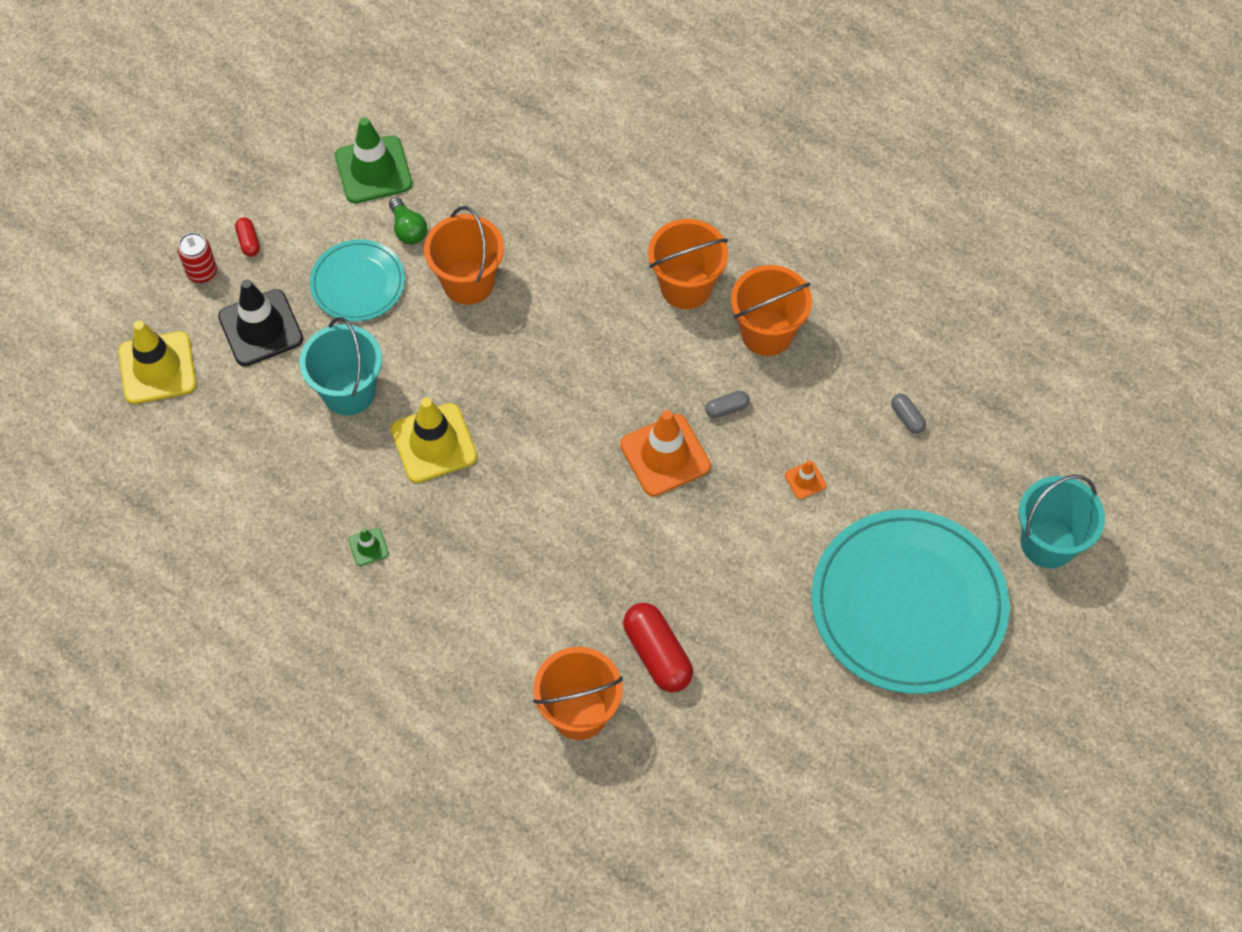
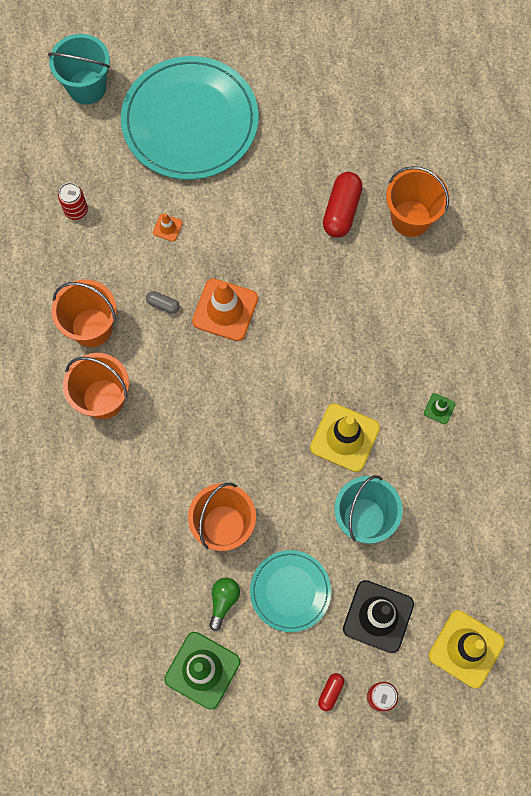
camera: 135 degrees left, 10 degrees up
grey capsule [891,394,926,434] -> red can [58,183,88,220]

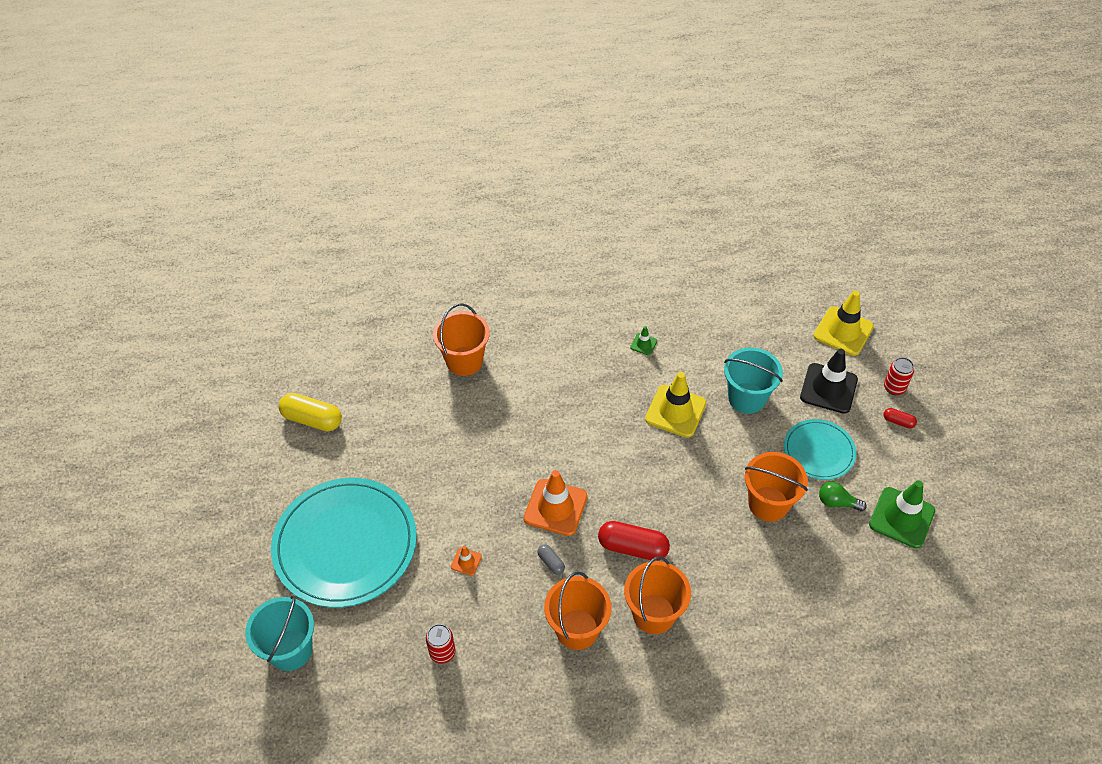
camera: 90 degrees left, 20 degrees down
grey capsule [146,291,180,314] -> grey capsule turned 60 degrees counterclockwise [537,544,565,575]
red capsule [323,172,363,238] -> red capsule moved to [598,521,670,561]
none -> yellow capsule [279,393,342,431]

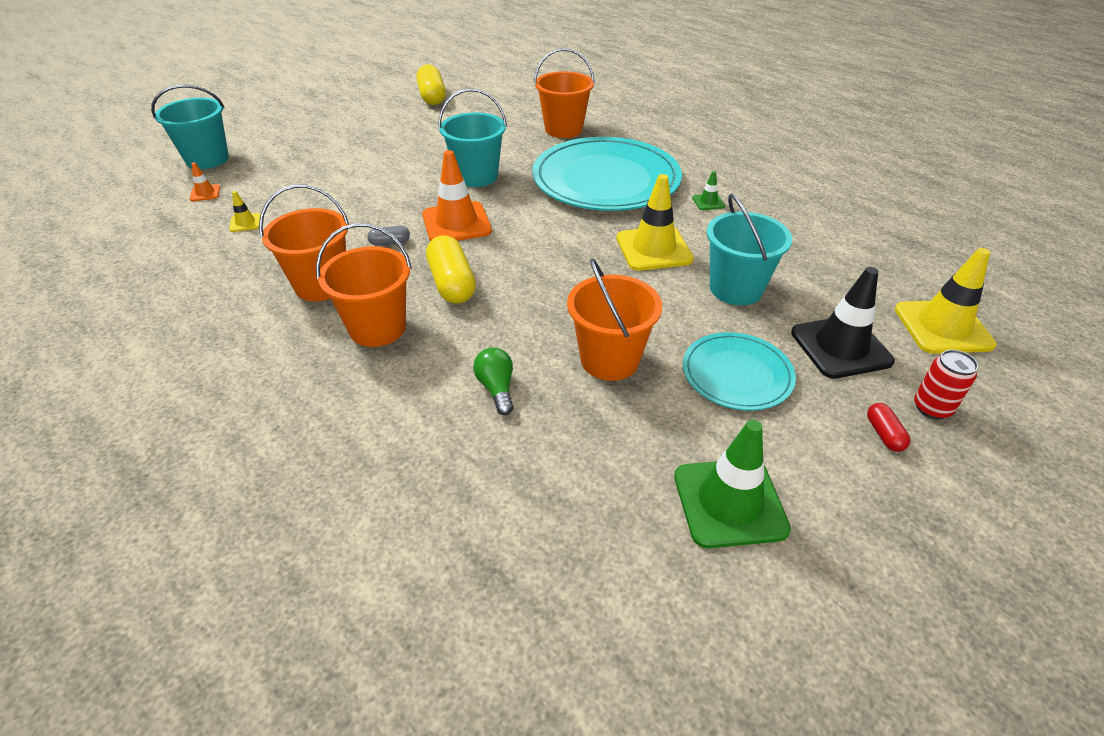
camera: 55 degrees right, 10 degrees down
turquoise plate [271,478,417,608] -> turquoise plate moved to [532,137,682,211]
red can [426,624,456,664] -> yellow traffic cone [229,191,260,232]
orange traffic cone [451,546,482,576] -> orange traffic cone moved to [190,162,220,201]
grey capsule [537,544,565,575] -> grey capsule turned 60 degrees clockwise [367,226,410,246]
red capsule [598,521,670,561] -> yellow capsule [426,235,476,304]
green light bulb [819,481,867,511] -> green light bulb moved to [473,347,514,415]
none -> turquoise bucket [438,88,507,187]

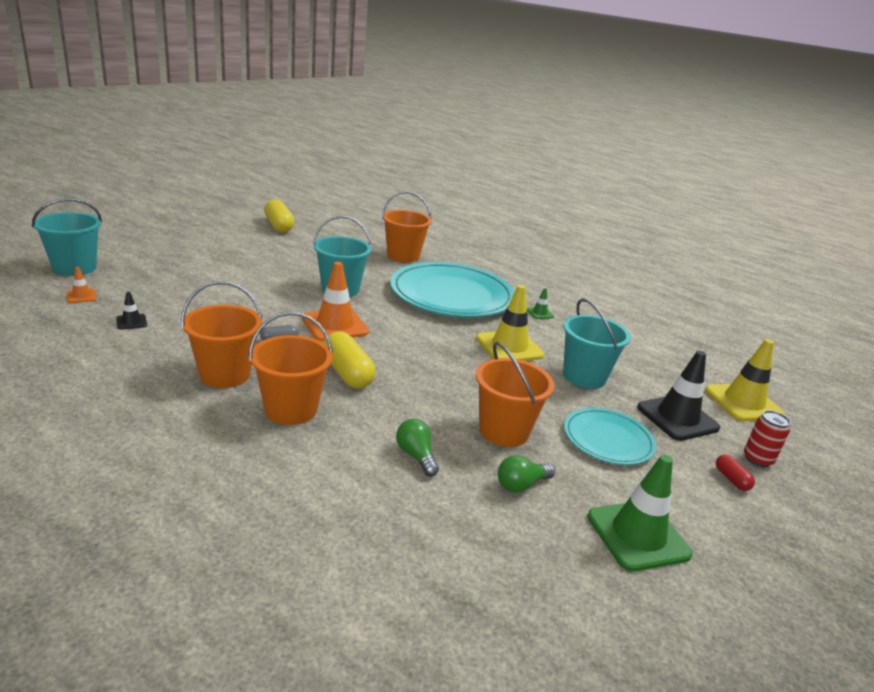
camera: 15 degrees left, 15 degrees down
yellow traffic cone [229,191,260,232] -> black traffic cone [116,292,147,330]
none -> green light bulb [498,455,555,493]

